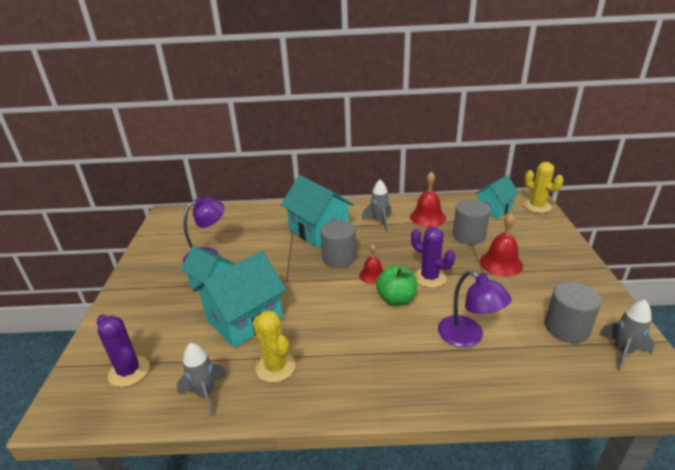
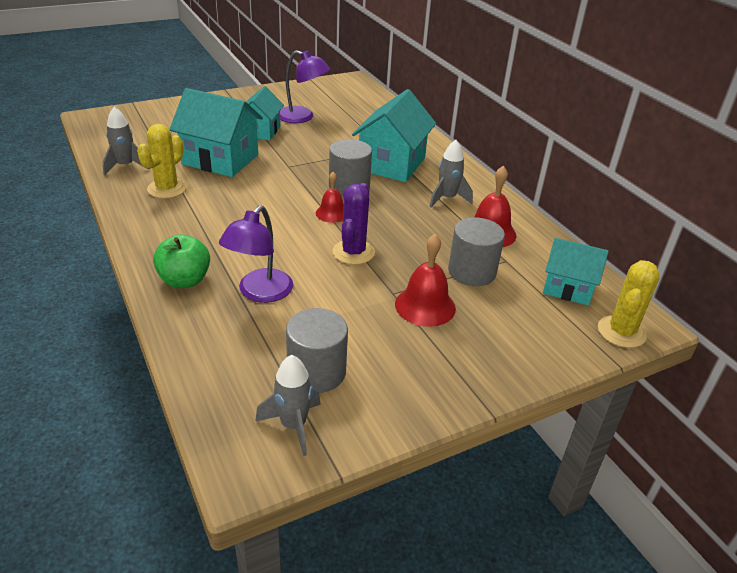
camera: 60 degrees right, 5 degrees up
purple cactus [97,314,150,387] -> none
green apple [376,265,417,306] -> green apple moved to [153,234,210,288]

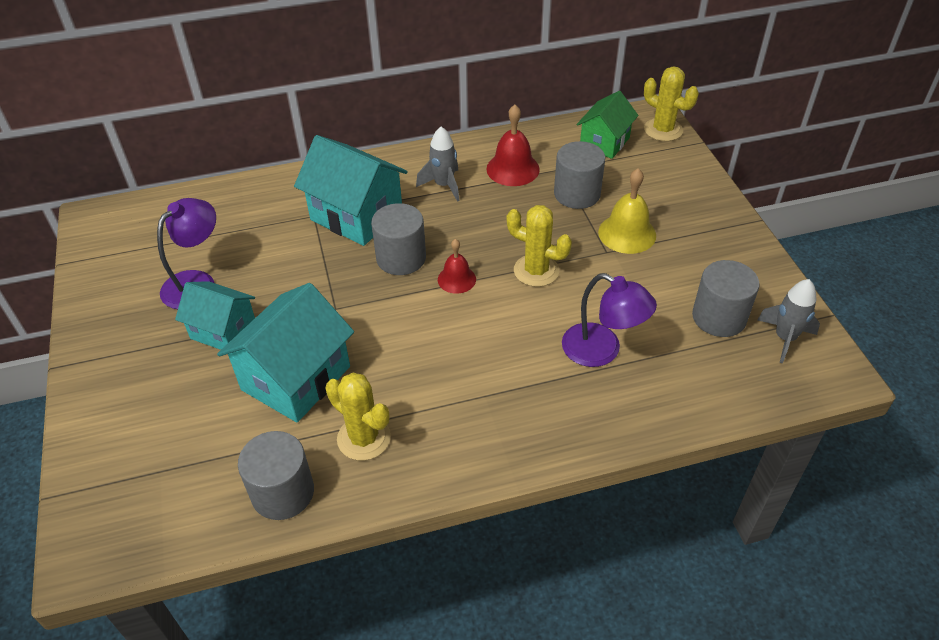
camera: 75 degrees left, 10 degrees up
grey rocket [103,107,149,175] -> grey cylinder [238,431,314,520]
green apple [153,234,210,288] -> none
purple cactus [332,183,375,265] -> yellow cactus [507,205,572,287]
red bell [395,234,456,327] -> yellow bell [598,168,656,254]
turquoise house [543,238,609,306] -> green house [577,91,639,159]

